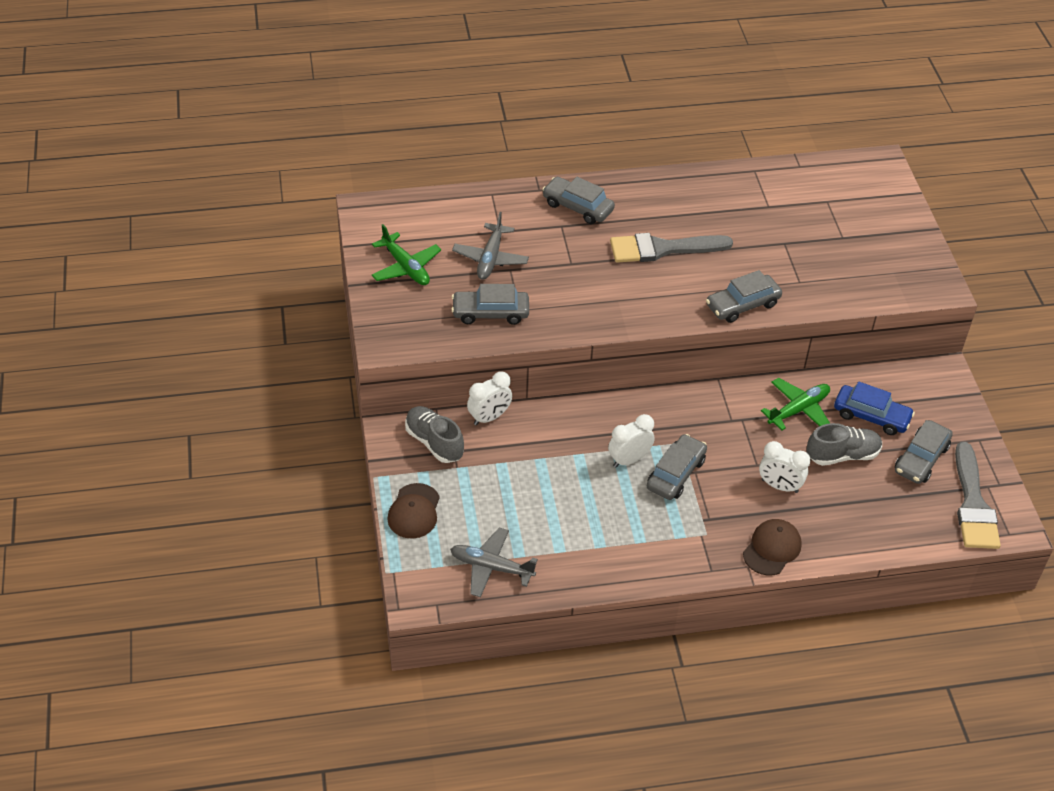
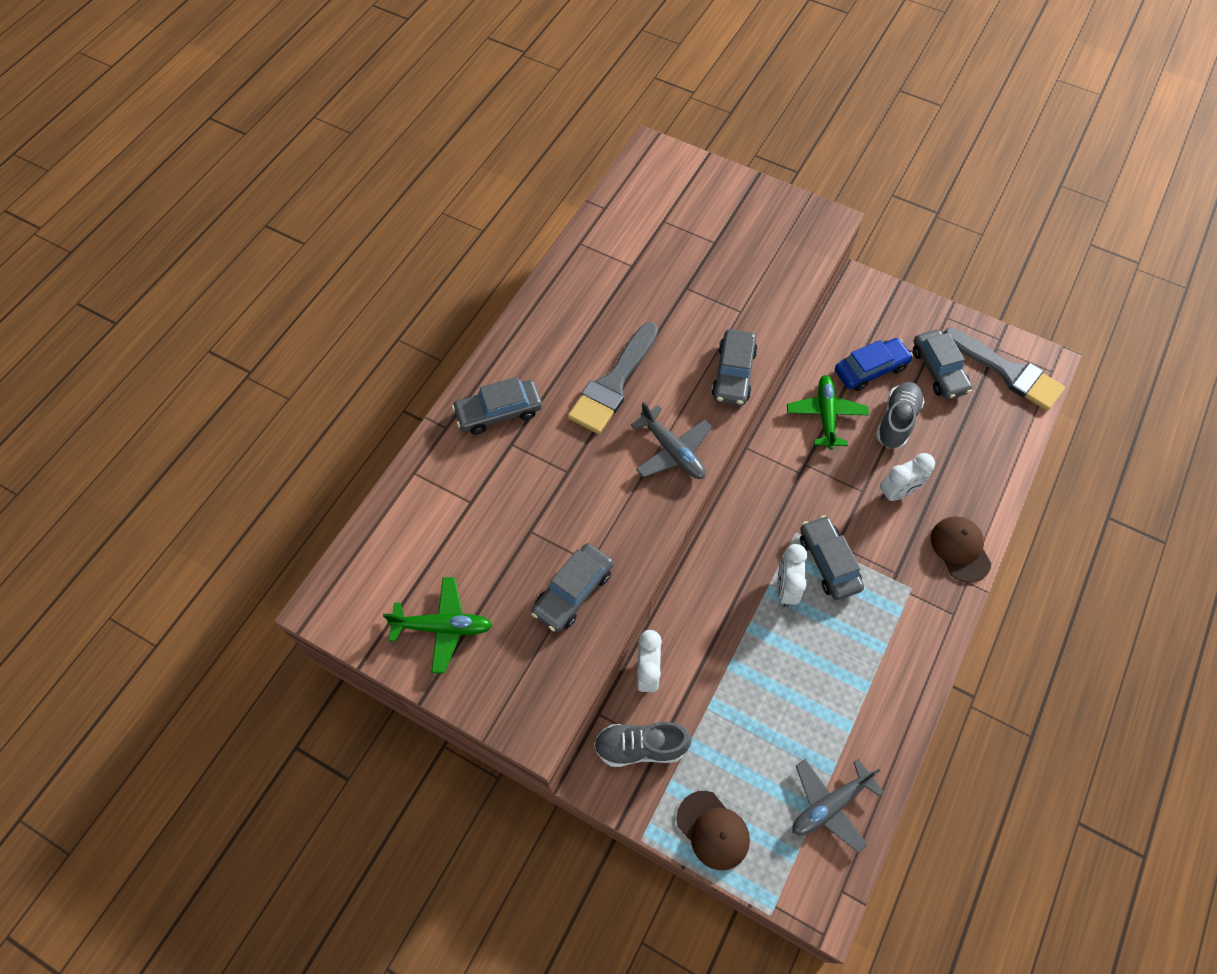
camera: 50 degrees left, 15 degrees up
grey plane [452,212,529,280] -> grey plane moved to [631,402,712,479]

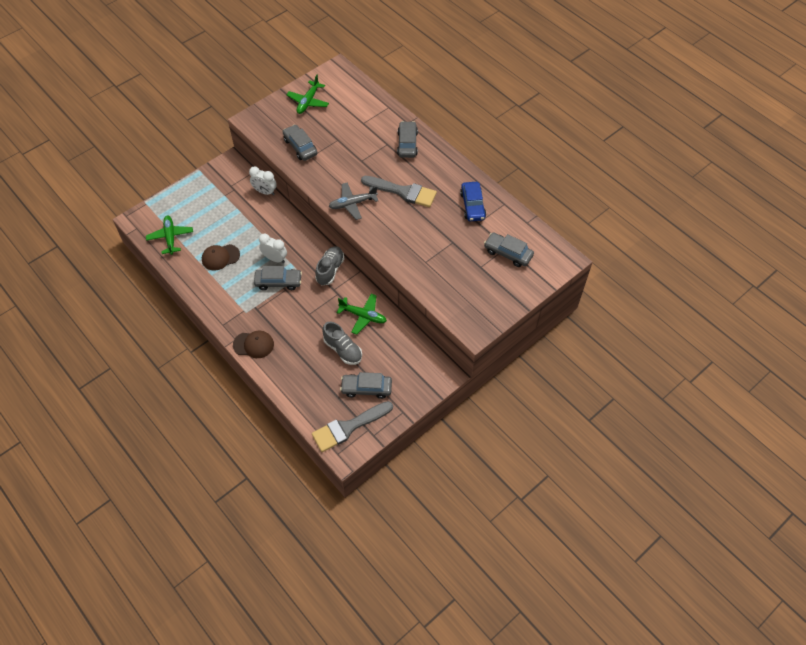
camera: 110 degrees right, 5 degrees down
grey brush [568,322,658,434] -> grey brush turned 150 degrees clockwise [361,176,437,207]
grey shoe [594,722,691,767] -> grey shoe moved to [315,246,344,285]
brown cap [676,791,750,870] -> brown cap moved to [202,244,240,271]
grey car [711,329,758,406] -> grey car moved to [484,232,534,267]
grey plane [792,759,884,852] -> green plane [146,215,193,255]
blue car [835,338,913,391] -> blue car moved to [460,182,486,221]
white clock [880,453,935,501] -> none

